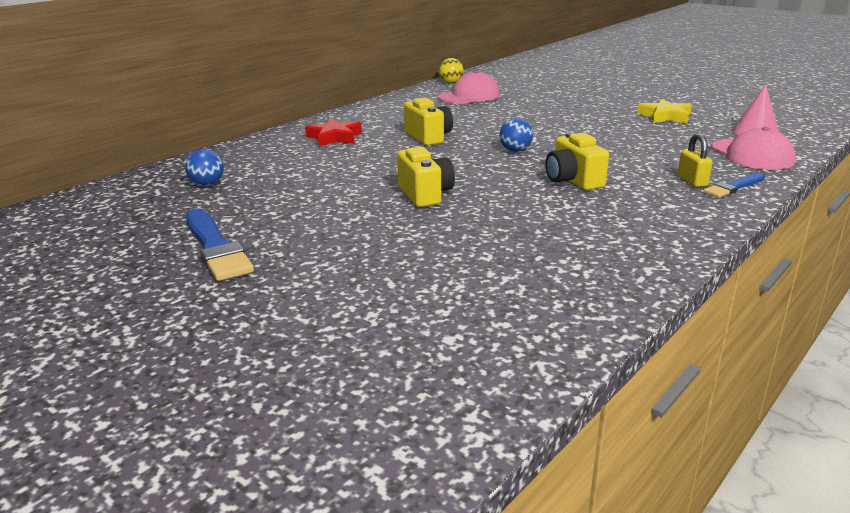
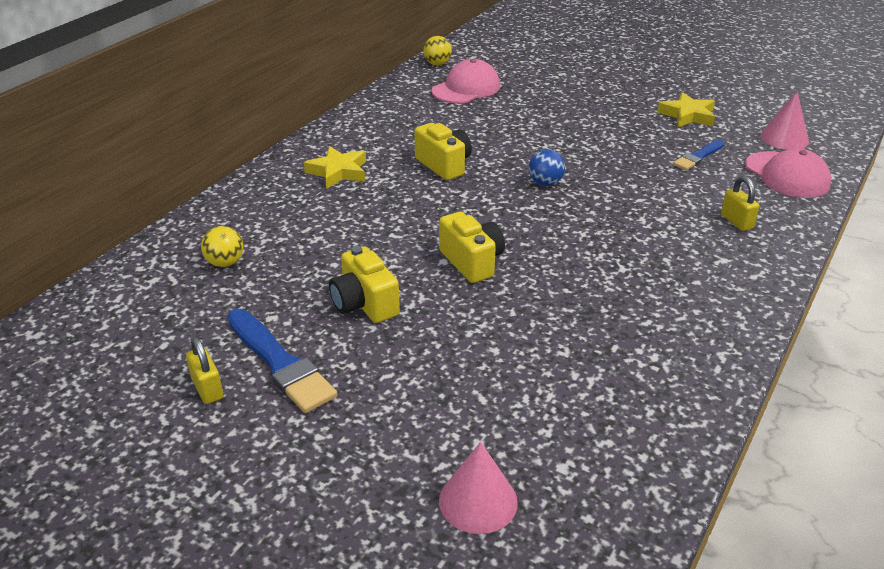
camera: 10 degrees left, 10 degrees up
blue ball [185,149,224,186] -> yellow ball [201,226,244,267]
red star [305,119,362,147] -> yellow star [304,146,366,189]
yellow camera [545,132,609,190] -> yellow camera moved to [329,246,400,323]
blue brush [703,173,765,198] -> blue brush moved to [673,140,724,170]
none -> yellow padlock [186,337,223,404]
none -> pink cone [439,442,518,534]

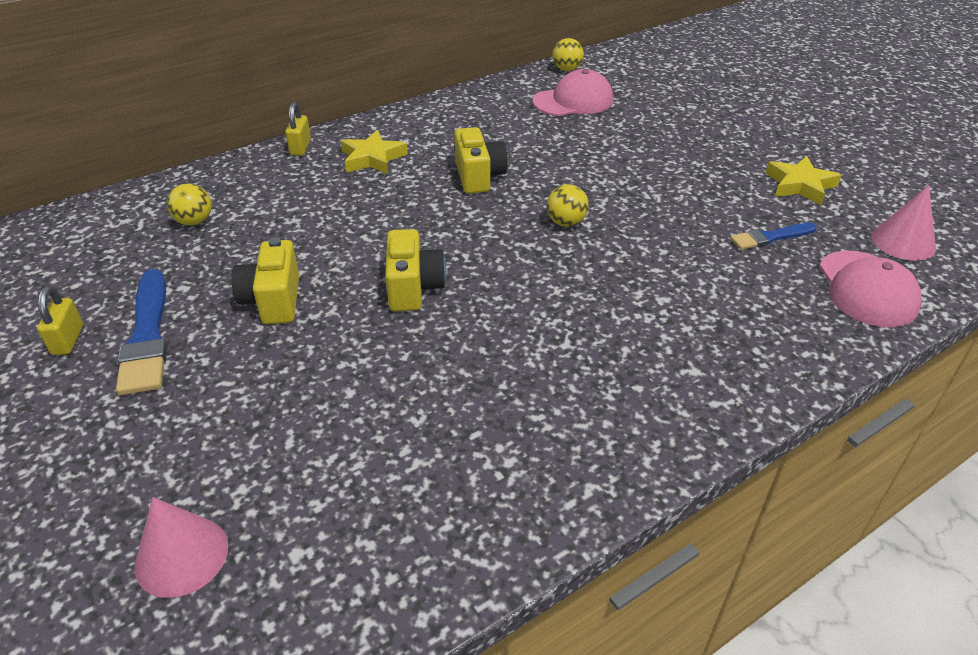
camera: 25 degrees right, 5 degrees up
blue ball [529,149,565,186] -> yellow ball [547,184,589,227]
yellow padlock [721,176,759,231] -> yellow padlock moved to [285,102,311,156]

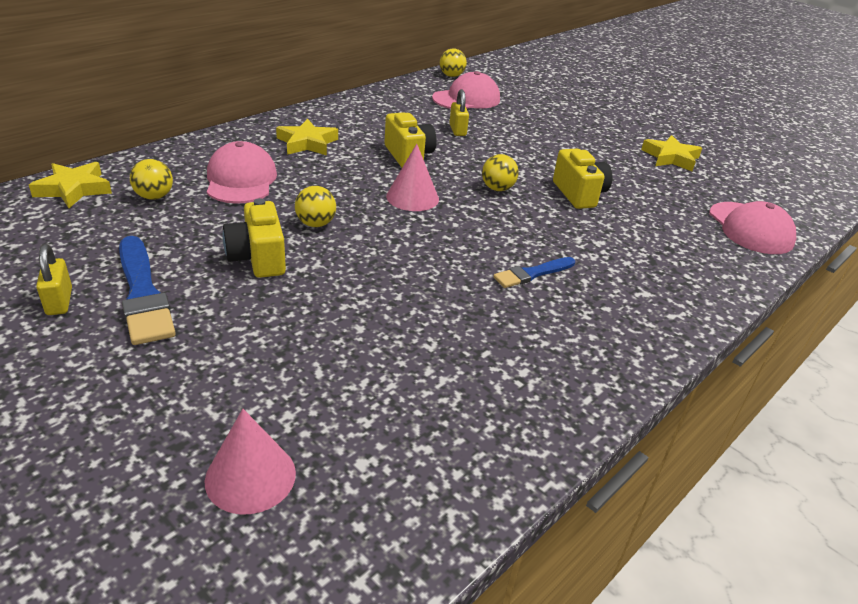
camera: 15 degrees left, 5 degrees down
yellow padlock [285,102,311,156] -> yellow padlock moved to [449,89,469,136]
yellow camera [385,229,446,311] -> yellow camera moved to [553,149,613,209]
blue brush [730,223,817,250] -> blue brush moved to [493,257,575,288]
pink cone [871,185,936,261] -> pink cone moved to [386,144,439,211]
none -> yellow star [29,162,112,208]
none -> pink cap [207,141,277,204]
none -> yellow ball [295,186,336,227]

